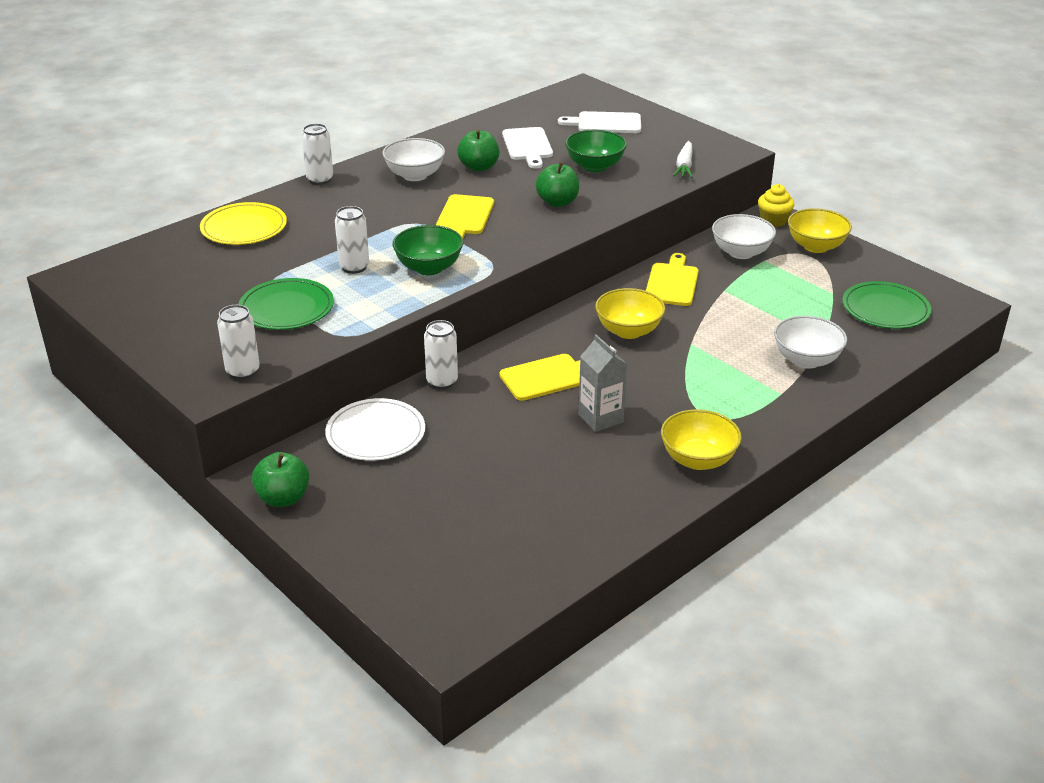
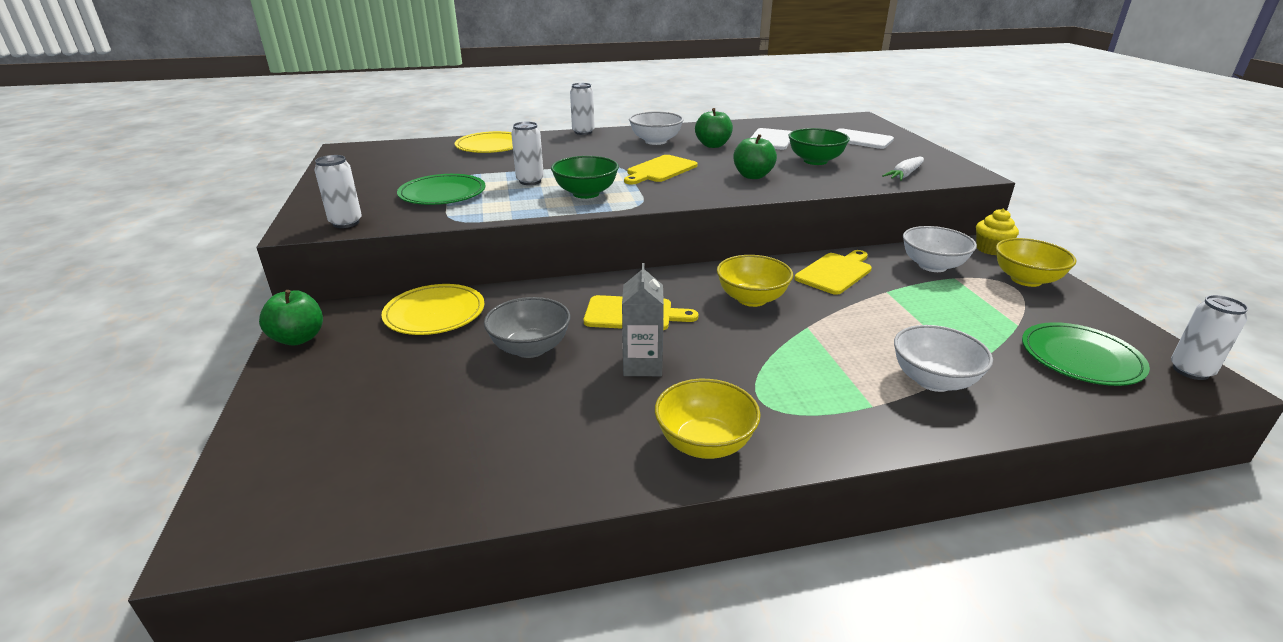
camera: 30 degrees right, 5 degrees down
white plate [325,398,425,461] -> yellow plate [381,284,484,335]
white can [424,320,458,389] -> white can moved to [1171,295,1248,380]
none -> grey bowl [484,297,570,358]

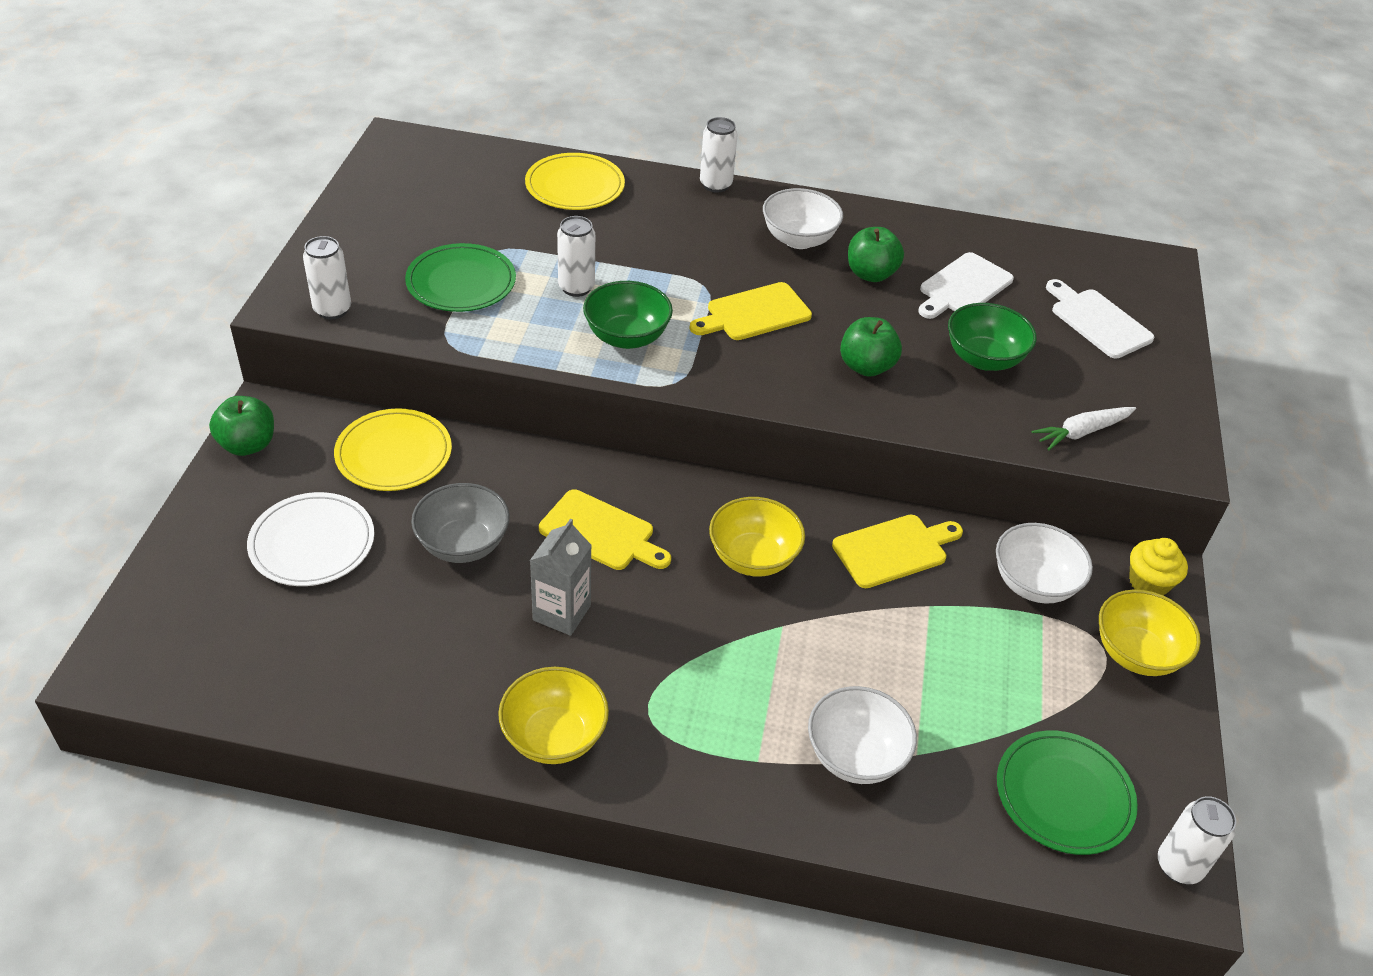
camera: 20 degrees right, 15 degrees up
none -> white plate [247,492,374,586]

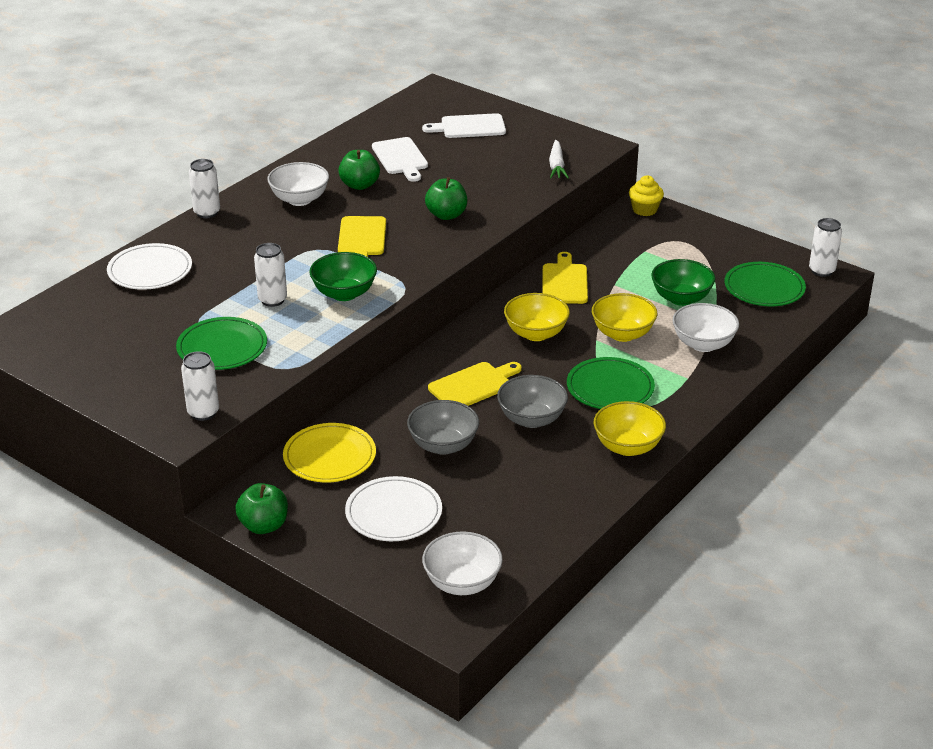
camera: 60 degrees left, 10 degrees down
yellow plate [525,153,625,210] -> white plate [107,243,192,290]
grey carton [530,519,592,636] -> grey bowl [497,375,568,428]
green bowl [948,303,1037,371] -> green bowl moved to [651,259,715,306]
white bowl [996,523,1093,604] -> white bowl moved to [422,532,503,595]
yellow bowl [1099,589,1201,676] -> yellow bowl moved to [592,293,657,342]
none -> green plate [567,357,655,409]

